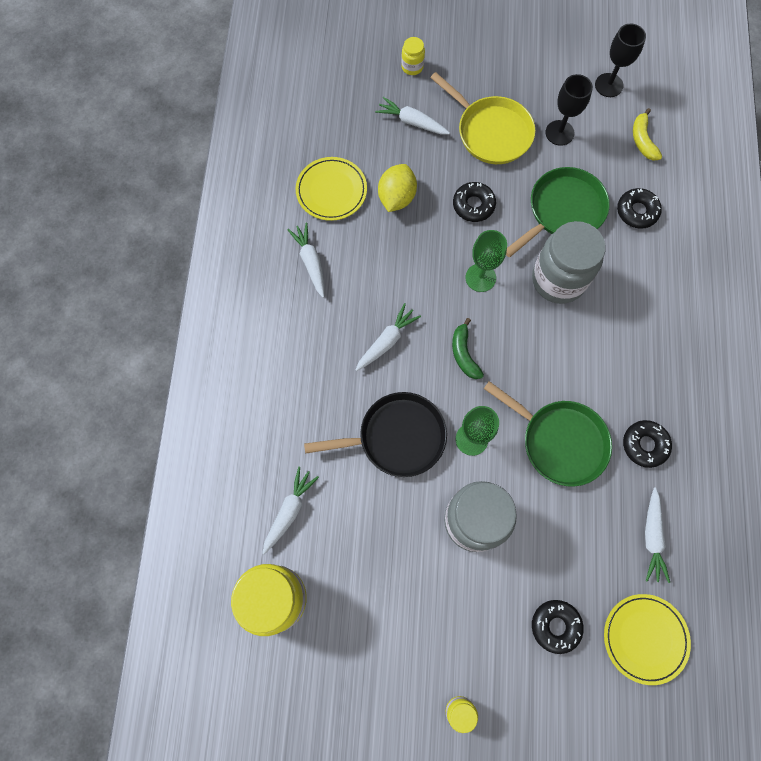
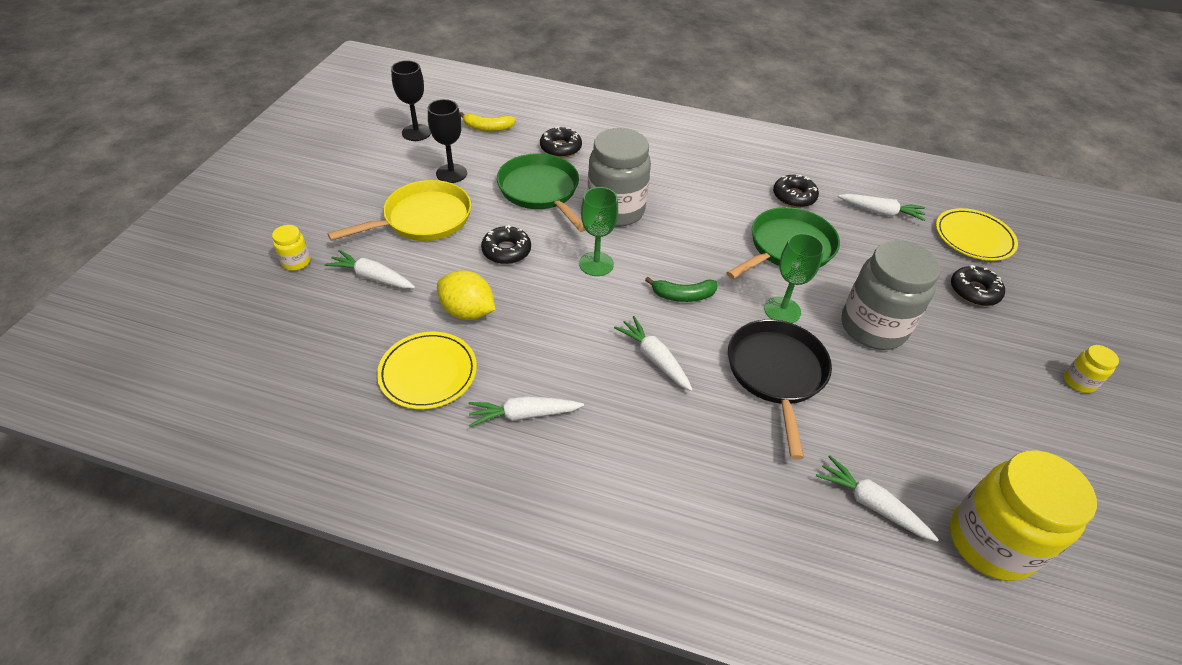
camera: 80 degrees left, 25 degrees down
white carrot [375,97,450,135] -> white carrot turned 75 degrees clockwise [324,250,415,289]

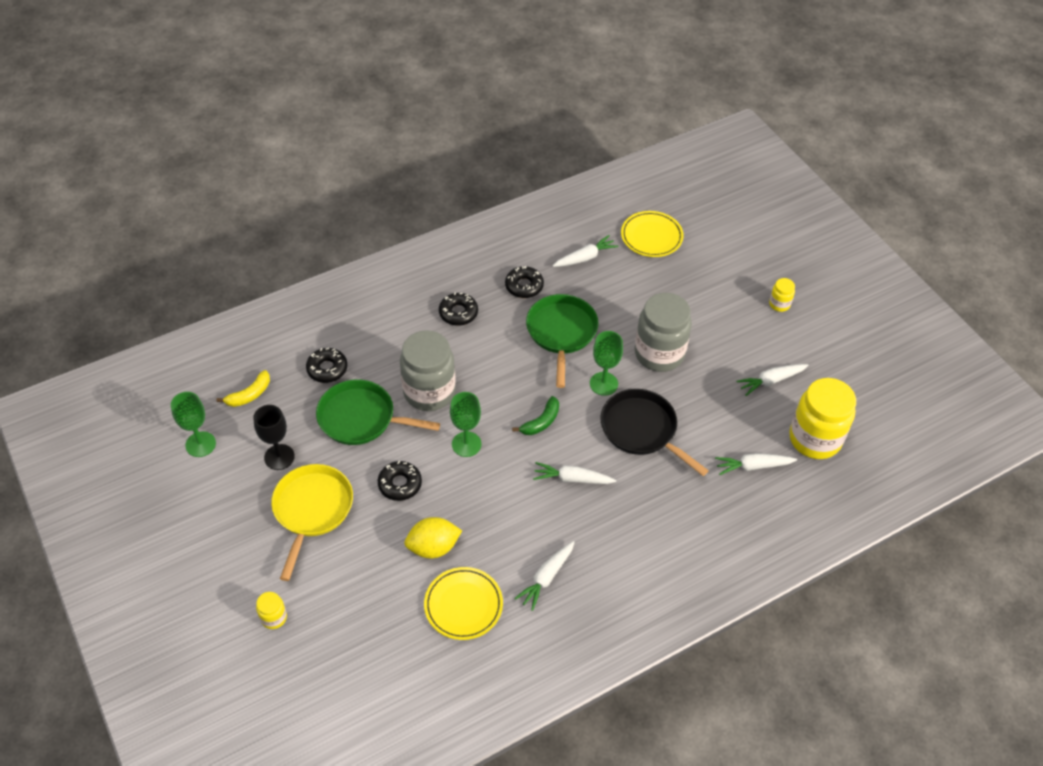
camera: 45 degrees left, 5 degrees up
white carrot [324,250,415,289] -> white carrot moved to [736,364,809,396]
black goblet [391,60,431,141] -> green goblet [171,392,216,457]
black donut [951,265,1005,306] -> black donut moved to [439,292,478,326]

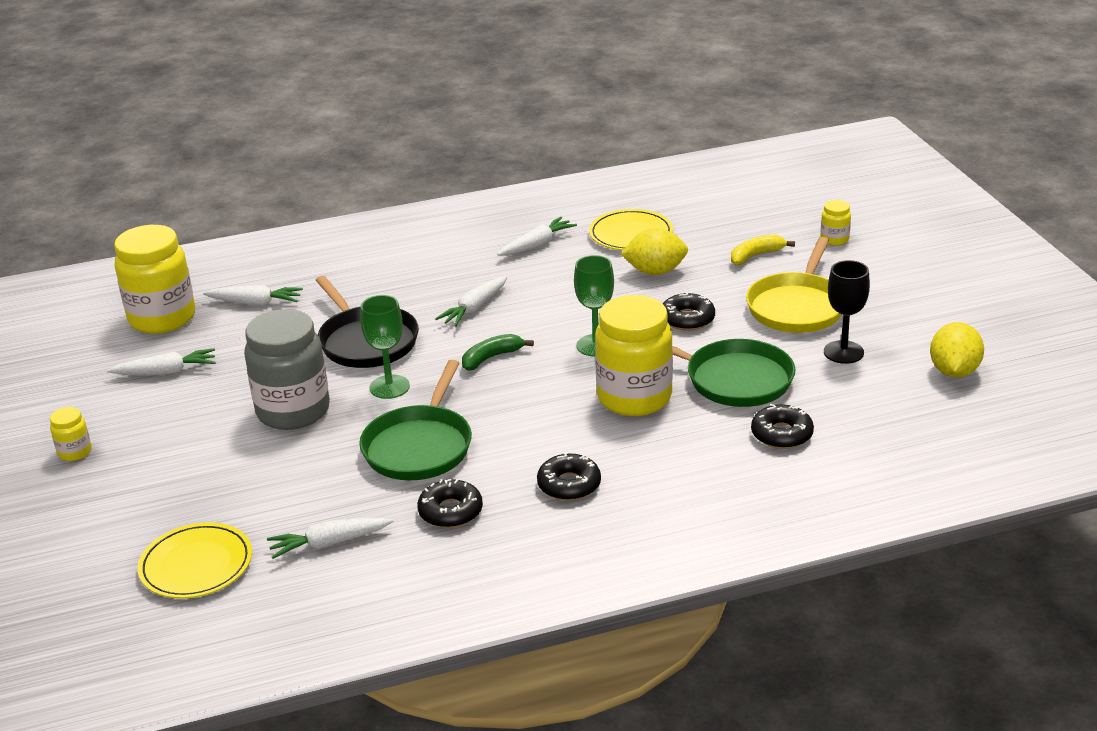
camera: 165 degrees left, 20 degrees down
green goblet [171,392,216,457] -> yellow lemon [930,322,984,377]
yellow banana [216,370,270,407] -> yellow banana moved to [731,235,795,265]
grey jar [400,331,456,411] -> yellow jar [595,295,673,416]
white carrot [533,462,616,484] -> white carrot turned 105 degrees clockwise [435,276,507,327]

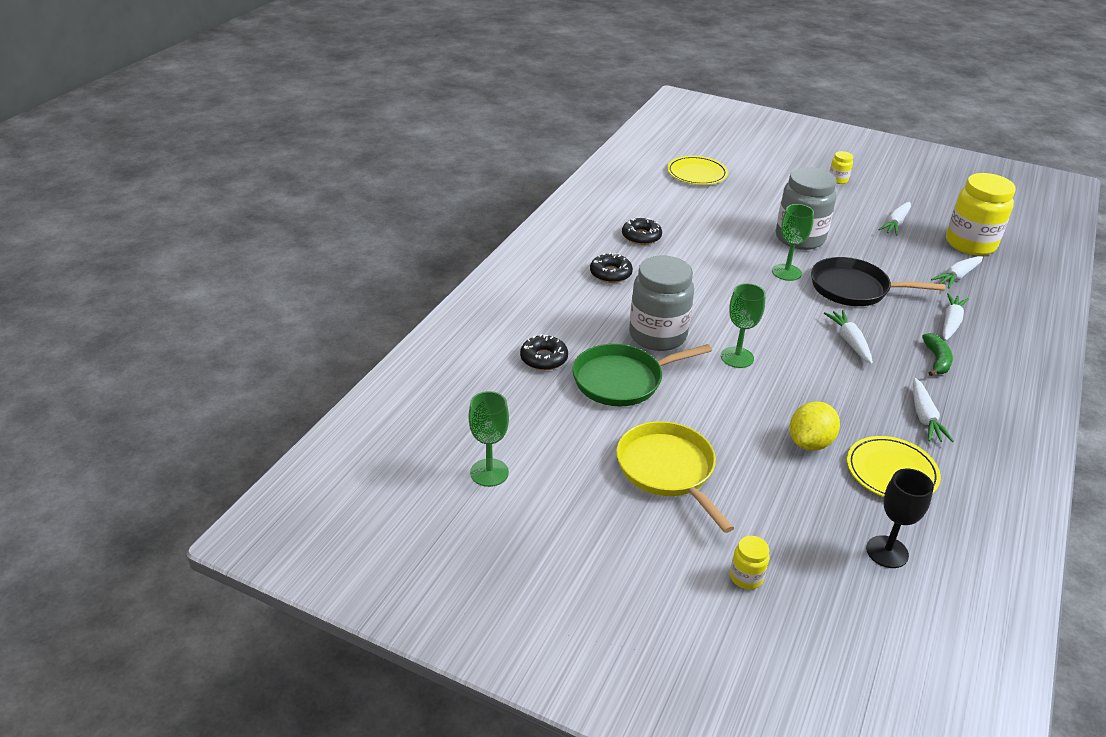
camera: 130 degrees right, 5 degrees up
white carrot [267,518,393,559] -> white carrot moved to [943,293,969,341]
green pan [359,360,472,480] -> none
green banana [462,334,534,371] -> green banana moved to [922,333,953,376]
yellow jar [595,295,673,416] -> grey jar [629,256,694,351]
black donut [663,292,715,330] -> none
yellow banana [731,235,795,265] -> none
black goblet [824,260,870,364] -> black goblet moved to [866,468,934,568]
yellow lemon [930,322,984,377] -> green goblet [469,391,509,487]

